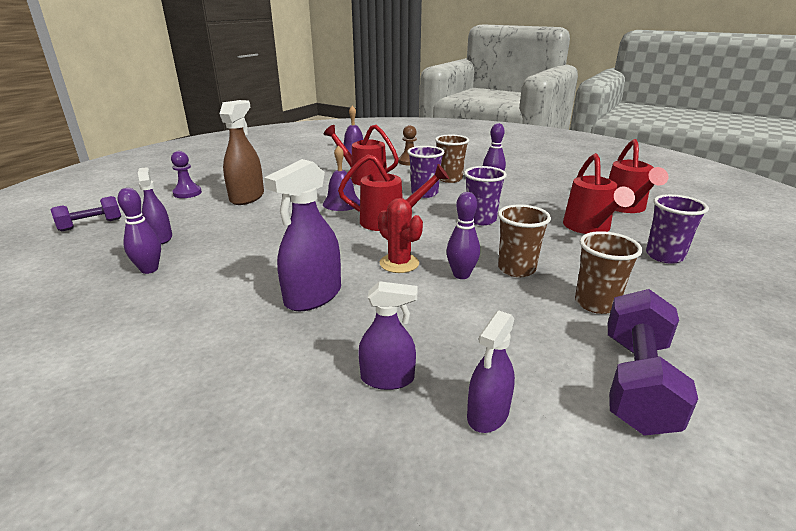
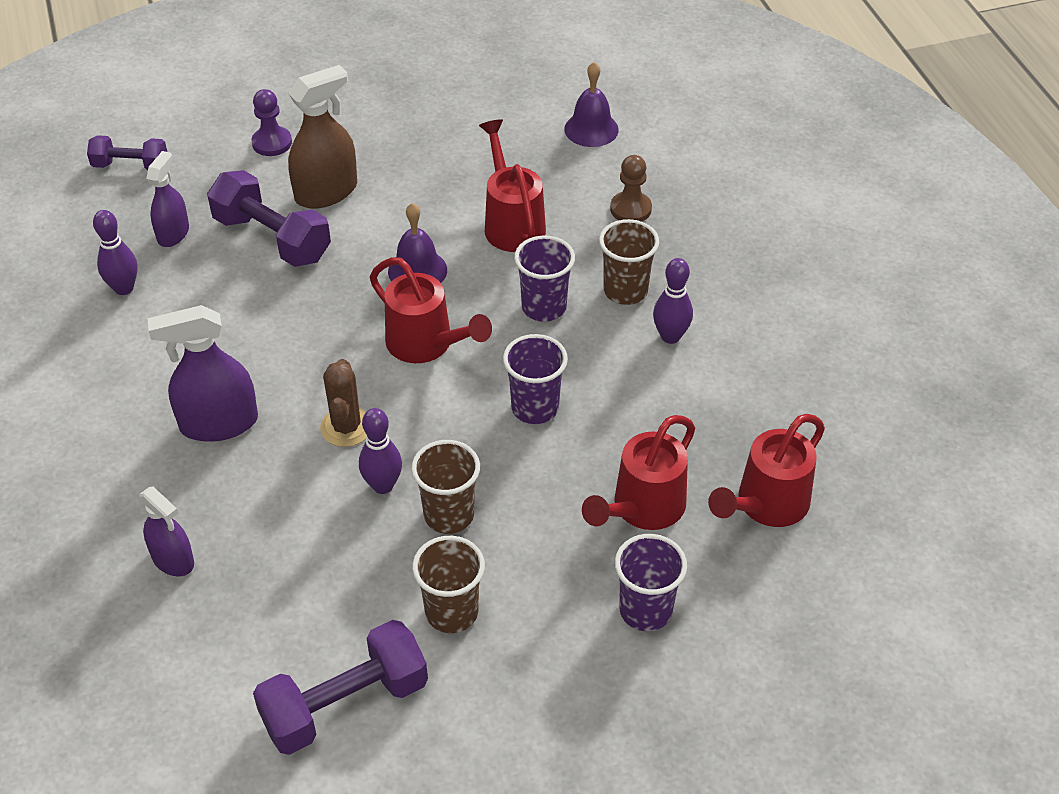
camera: 40 degrees right, 20 degrees up
red cactus [378,198,423,273] -> brown cactus [320,359,367,447]
purple spray bottle [467,310,515,433] -> none
none -> purple dumbbell [207,170,331,267]

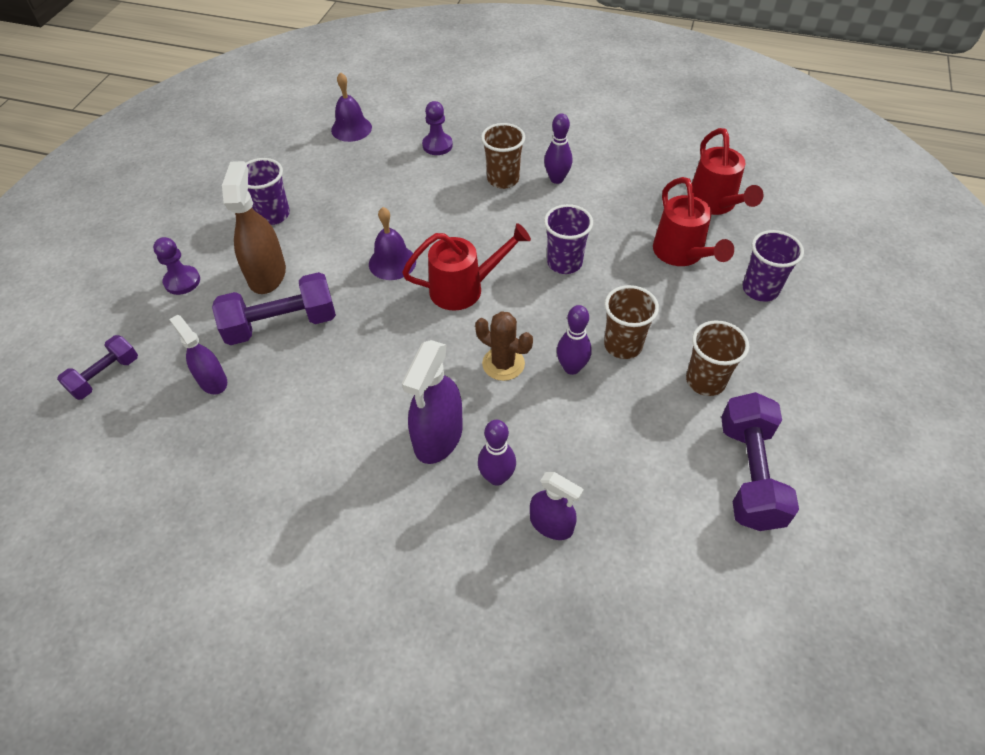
camera: 55 degrees left, 5 degrees up
purple bowling pin [93,210,138,295] -> purple bowling pin moved to [478,420,516,486]
purple spray bottle [139,487,194,577] -> purple spray bottle turned 45 degrees clockwise [530,472,584,540]
red watering can [479,119,546,252] -> none
purple cup [514,236,575,322] -> purple cup moved to [246,158,290,225]
brown pawn [610,155,652,222] -> purple pawn [422,101,453,155]

